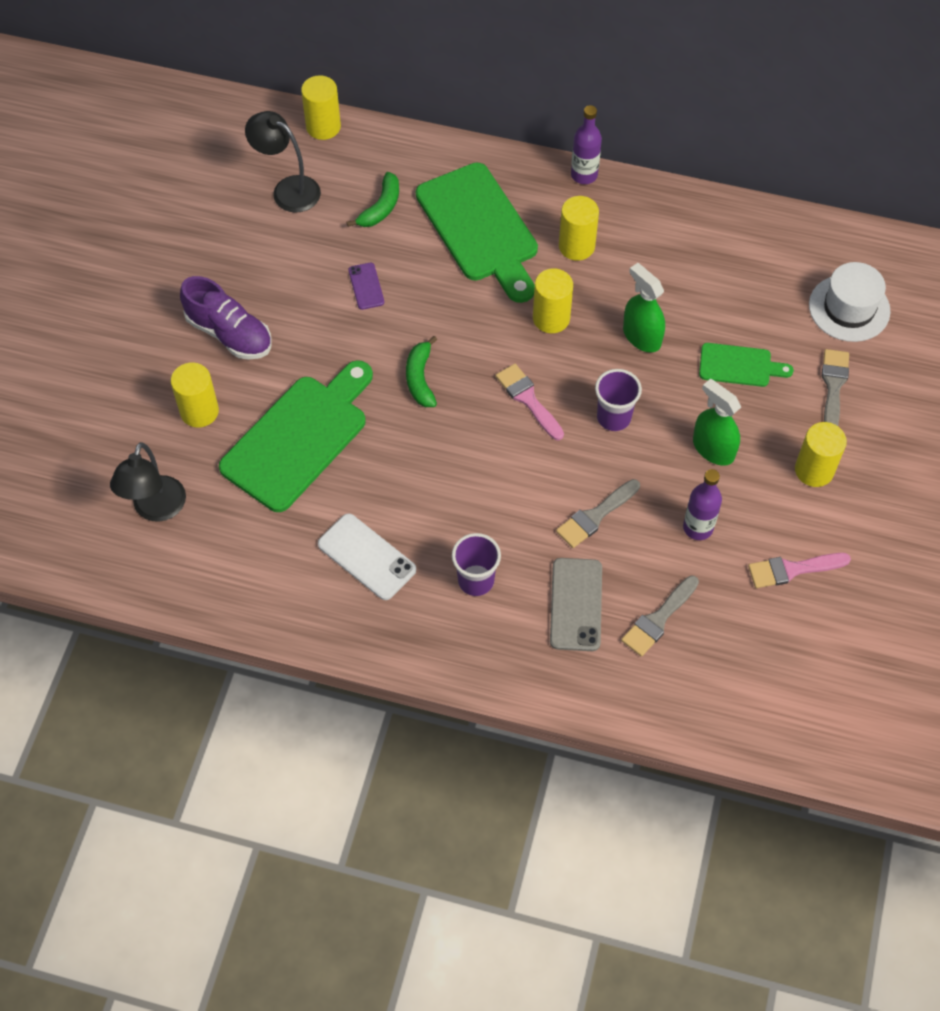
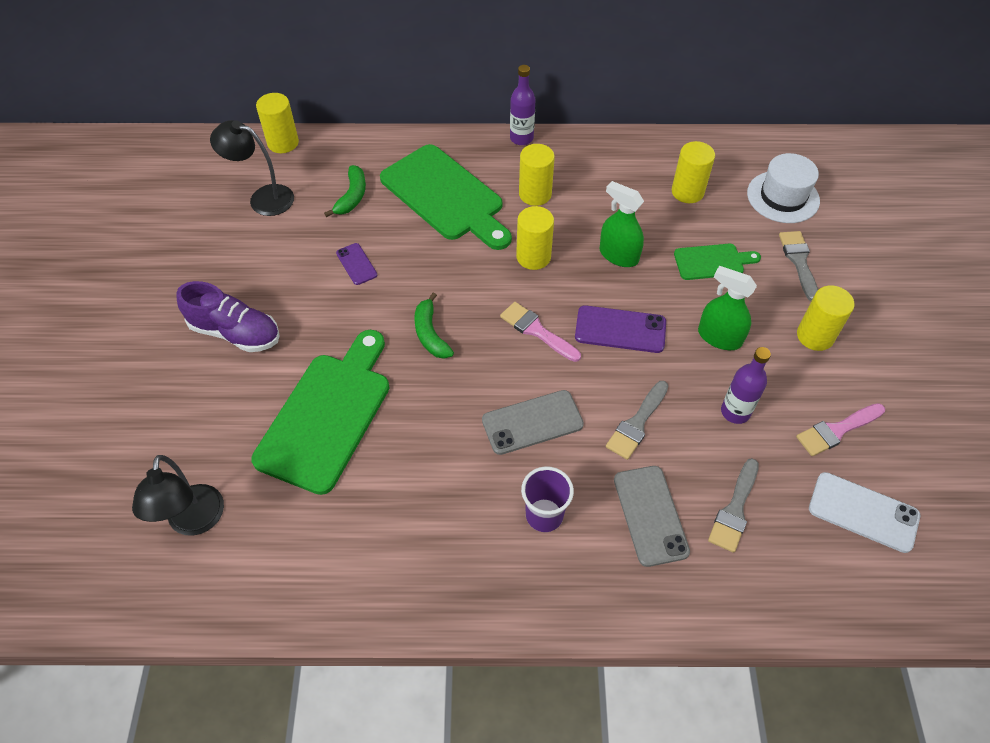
camera: 15 degrees left, 5 degrees down
yellow cylinder [171,362,219,427] -> yellow cylinder moved to [672,141,715,203]
white phone [318,514,416,600] -> white phone moved to [809,472,920,553]
purple cup [595,369,642,431] -> purple phone [575,305,666,353]
none -> grey phone [482,390,584,455]

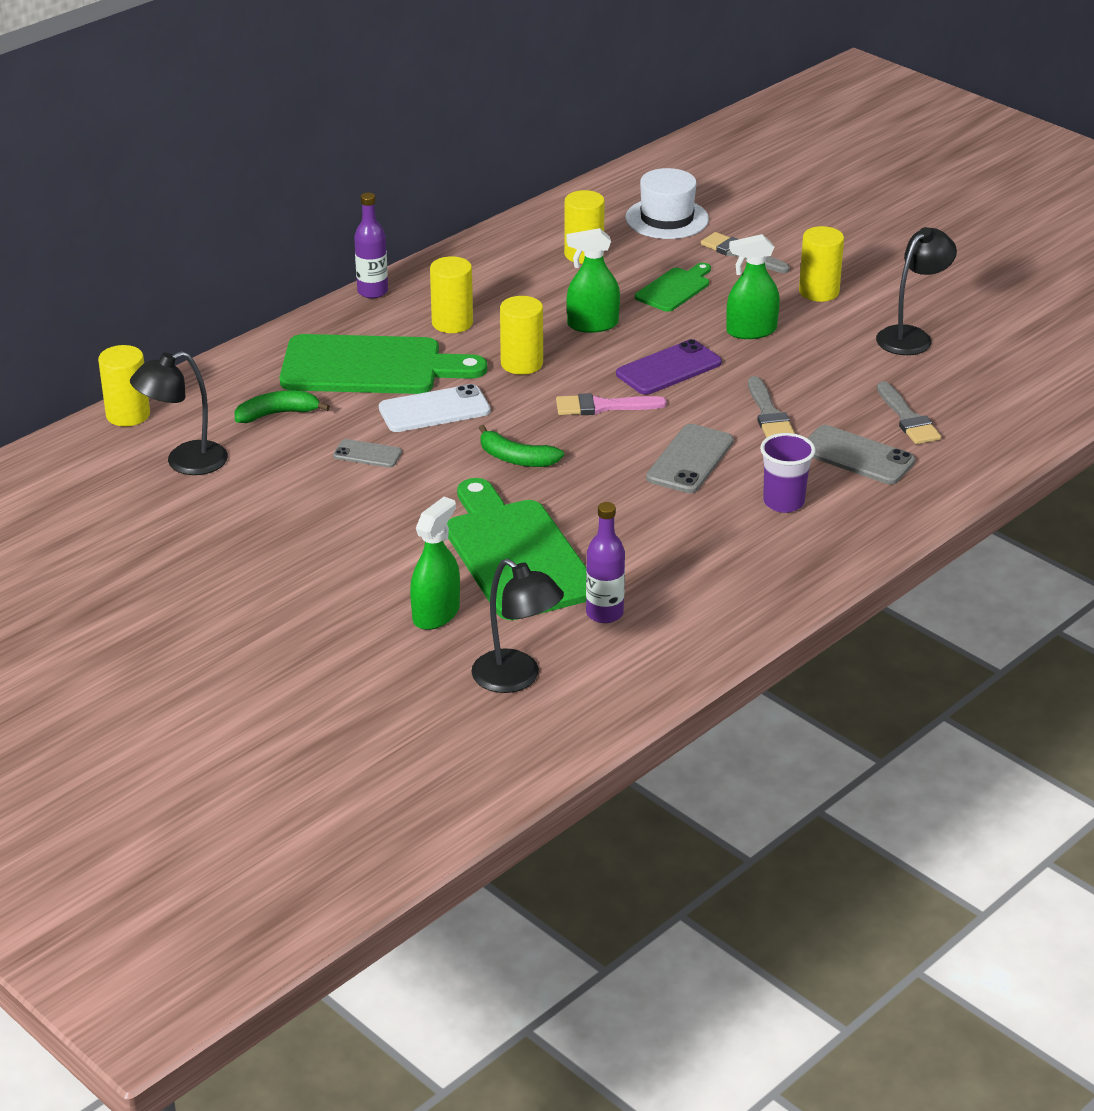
camera: 45 degrees left, 20 degrees down
purple shoe [177,281,280,352] -> none
green banana [324,165,366,217] -> green banana turned 75 degrees counterclockwise [234,390,330,423]
purple phone [336,243,377,285] -> grey phone [333,439,402,468]
purple bottle [721,347,771,424] -> purple bottle moved to [586,502,625,623]
pink brush [796,403,885,456] -> black lamp [876,227,957,355]
white phone [809,472,920,553] -> white phone moved to [379,384,490,432]
none -> green spray bottle [410,497,460,630]

